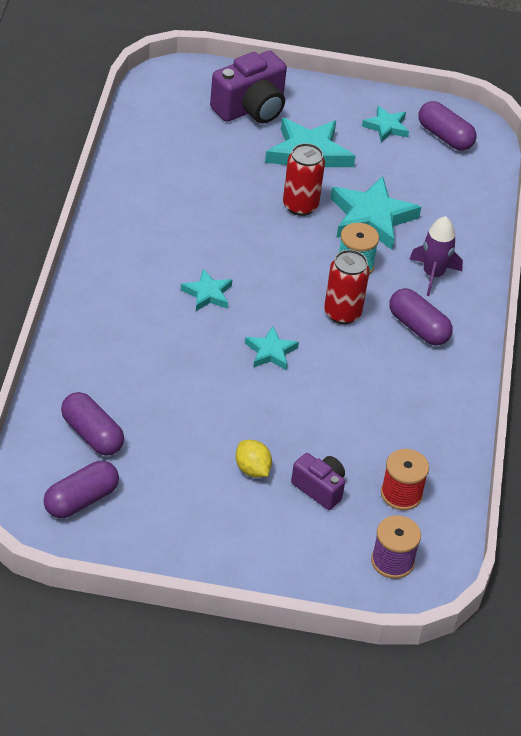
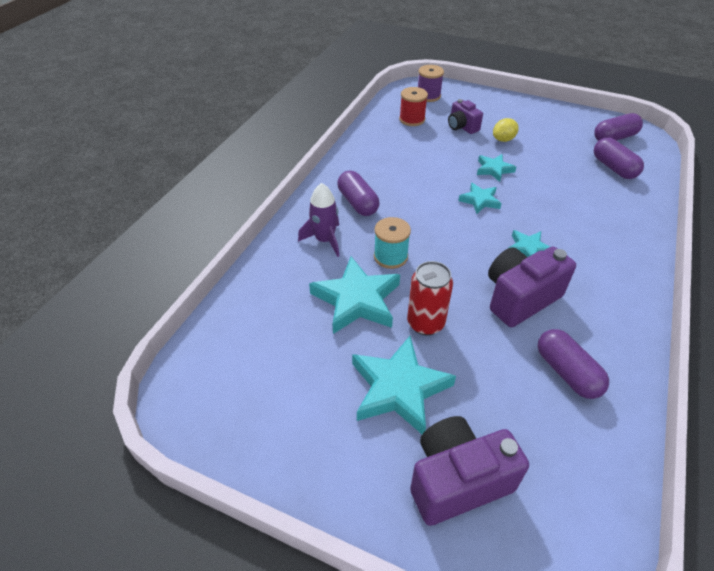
camera: 160 degrees left, 0 degrees up
yellow lemon [236,440,272,478] -> yellow lemon turned 75 degrees clockwise [493,118,519,142]
red can [324,250,370,324] -> none
turquoise star [362,106,409,142] -> turquoise star moved to [477,154,516,182]
purple capsule [418,101,477,151] -> purple capsule moved to [538,329,609,399]
none -> purple camera [488,247,576,327]

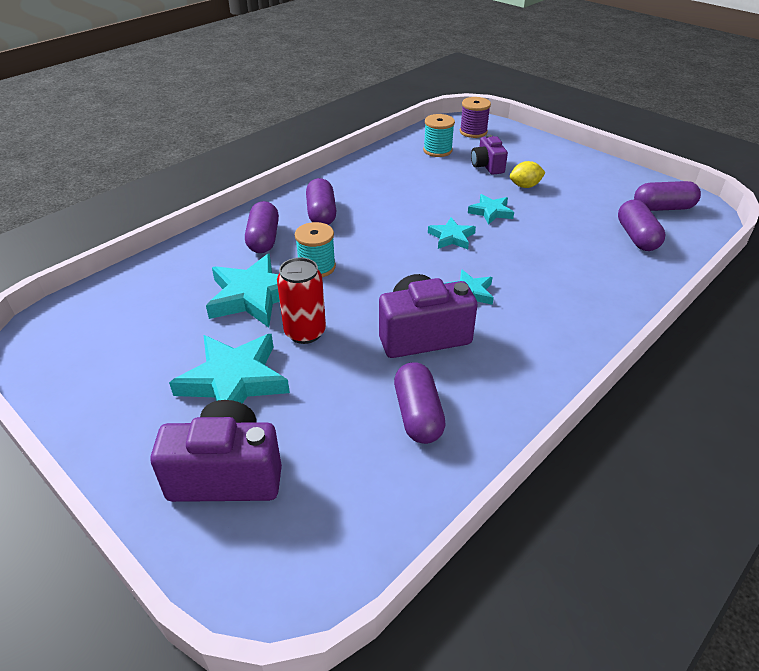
camera: 20 degrees right, 5 degrees down
purple rocket [298,183,339,257] -> purple capsule [245,201,279,253]
red spool [399,87,428,126] -> turquoise spool [423,114,455,157]

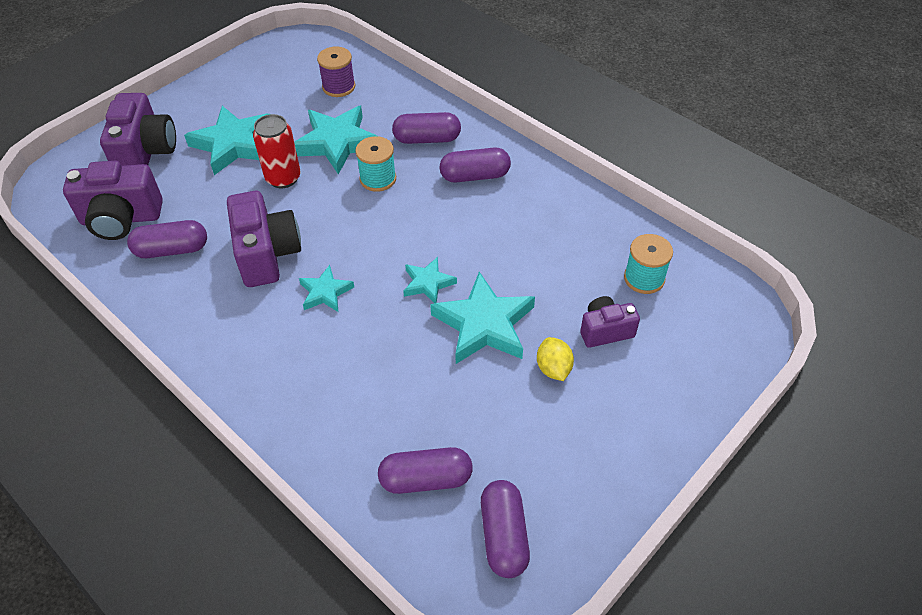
camera: 90 degrees right, 10 degrees up
purple spool [460,97,491,138] -> purple spool moved to [317,47,355,97]
turquoise star [468,194,514,225] -> turquoise star [430,272,535,364], size x1.84
none -> purple camera [63,161,163,240]

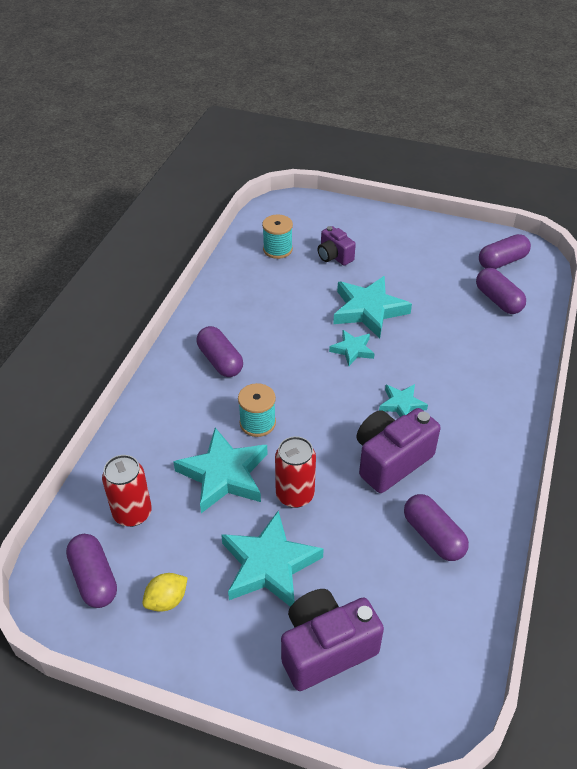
camera: 115 degrees left, 5 degrees down
purple camera [63,161,163,240] -> none
purple spool [317,47,355,97] -> red can [102,455,152,527]
purple capsule [392,112,461,144] -> purple capsule moved to [66,534,117,608]
yellow lemon [537,337,574,381] -> yellow lemon moved to [142,573,188,612]

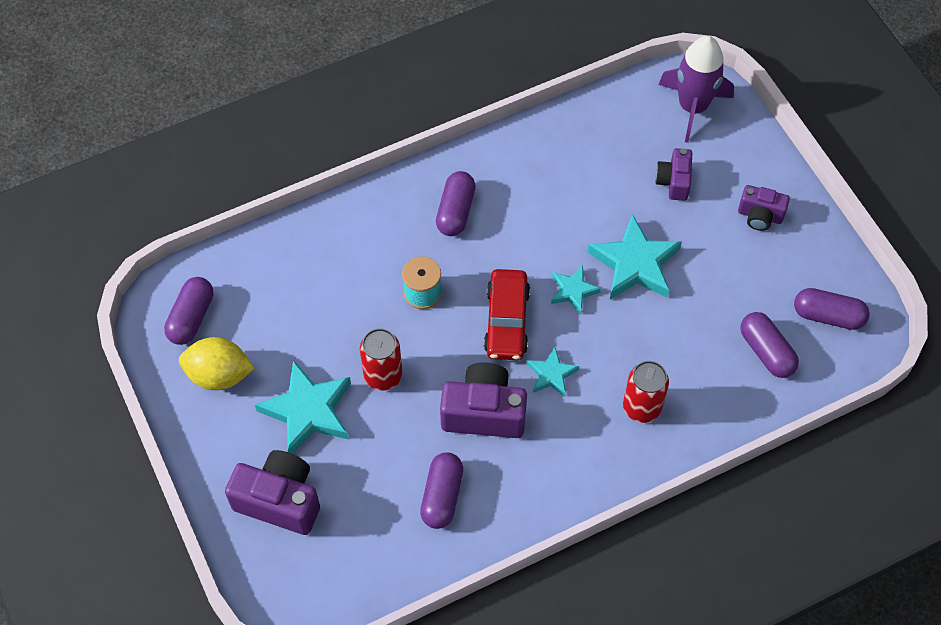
camera: 45 degrees right, 15 degrees up
red can [102,455,152,527] -> red can moved to [623,361,669,423]
yellow lemon [142,573,188,612] -> yellow lemon [179,337,255,390], size x1.64
turquoise star [173,428,268,513] -> none
turquoise spool [262,214,293,259] -> none
purple capsule [476,268,526,314] -> purple capsule turned 45 degrees counterclockwise [741,312,799,378]
none -> red car [484,269,530,360]
none -> purple rocket [658,36,734,143]
none -> purple camera [738,185,790,231]

